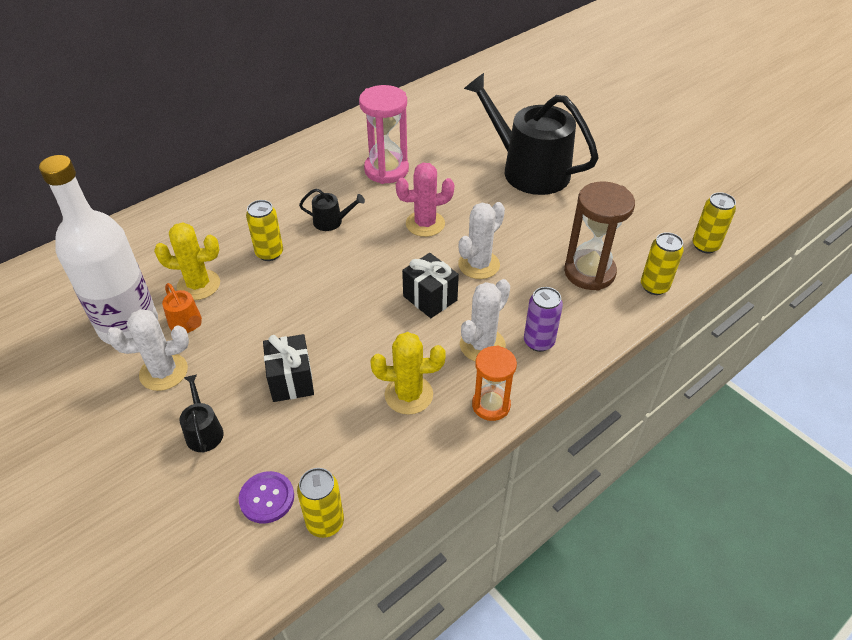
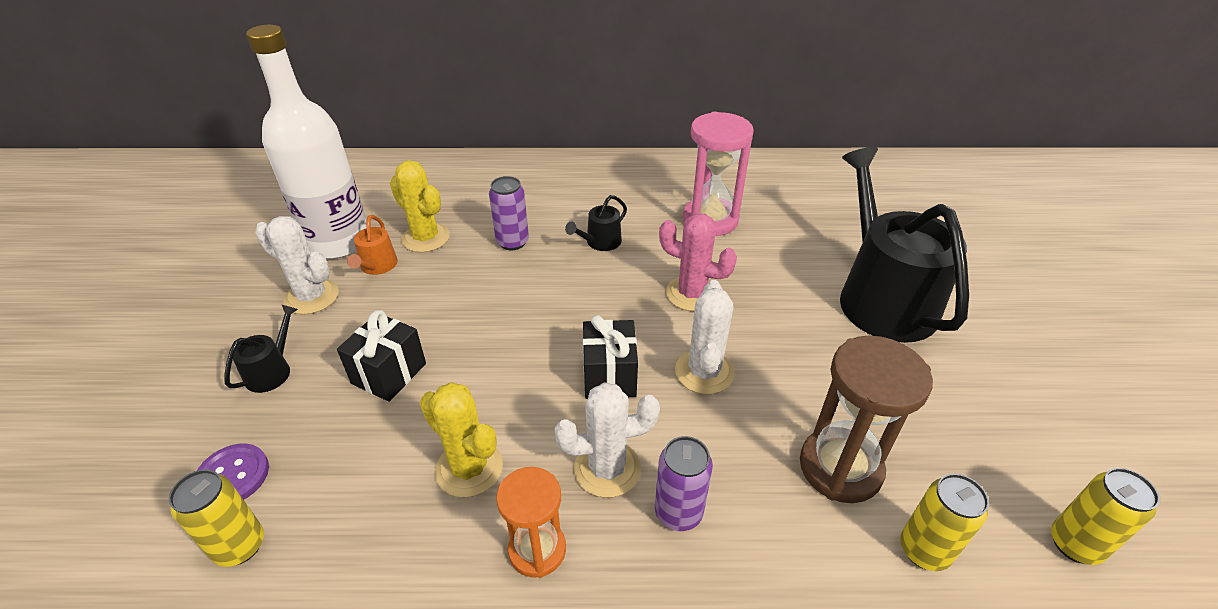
camera: 40 degrees right, 5 degrees down
yellow can [246,200,283,261] -> purple can [489,176,529,250]
black watering can [299,189,365,231] -> black watering can turned 90 degrees clockwise [565,195,627,251]
white cactus [458,202,505,279] -> white cactus turned 75 degrees counterclockwise [675,280,734,394]

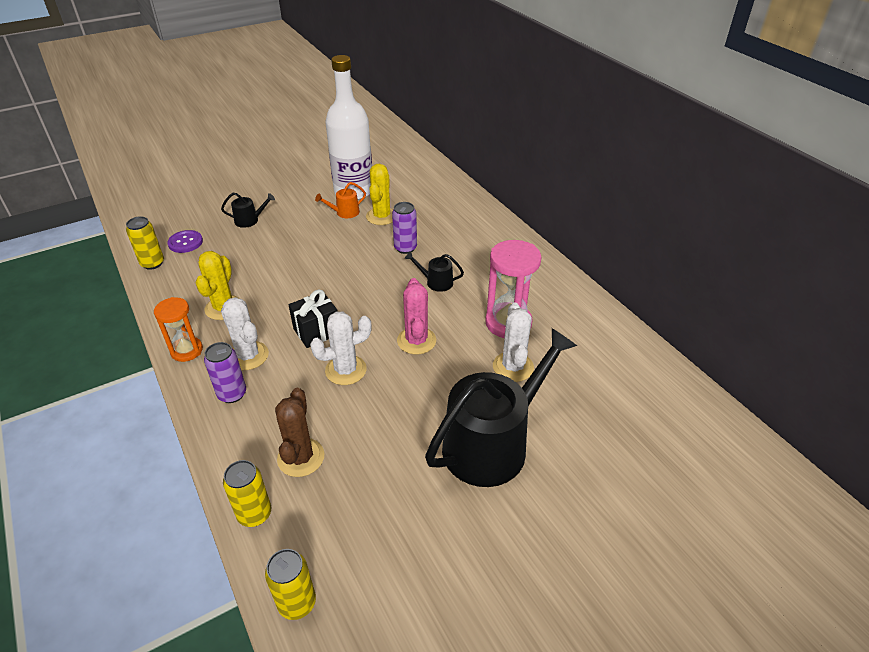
camera: 60 degrees right, 0 degrees up
white cactus [255,216,339,315] -> white cactus moved to [493,302,534,382]
black gift [337,310,426,402] -> none
brown hourglass [800,335,933,503] -> brown cactus [275,388,324,477]

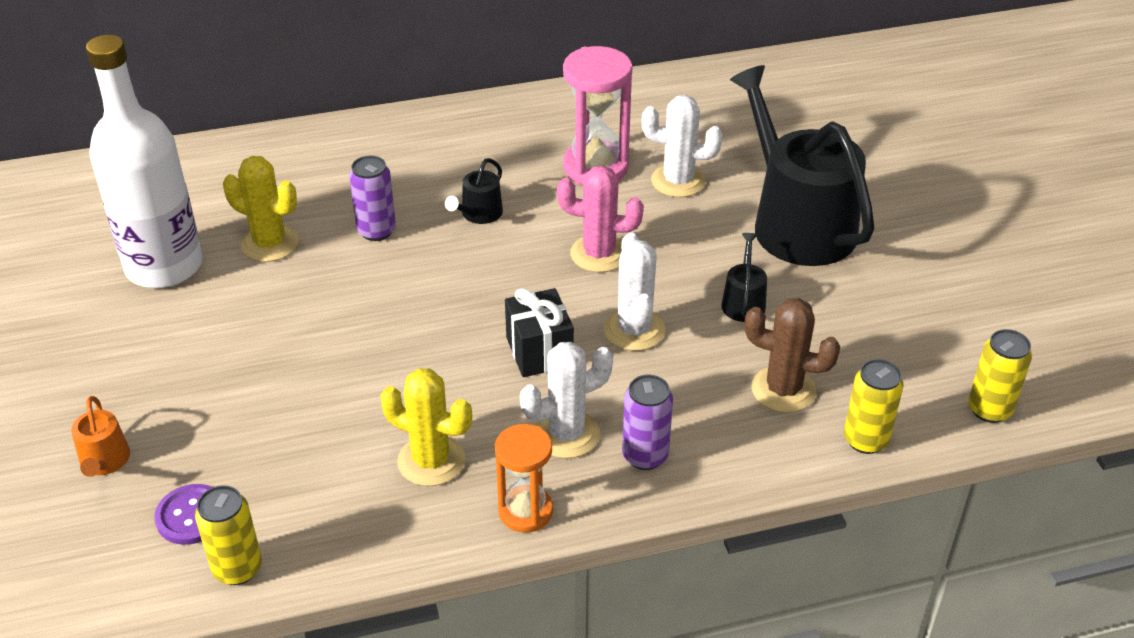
camera: 75 degrees left, 0 degrees up
black watering can [221,193,275,228] -> black watering can moved to [721,233,767,322]
orange watering can [315,182,366,218] -> orange watering can moved to [71,396,130,477]

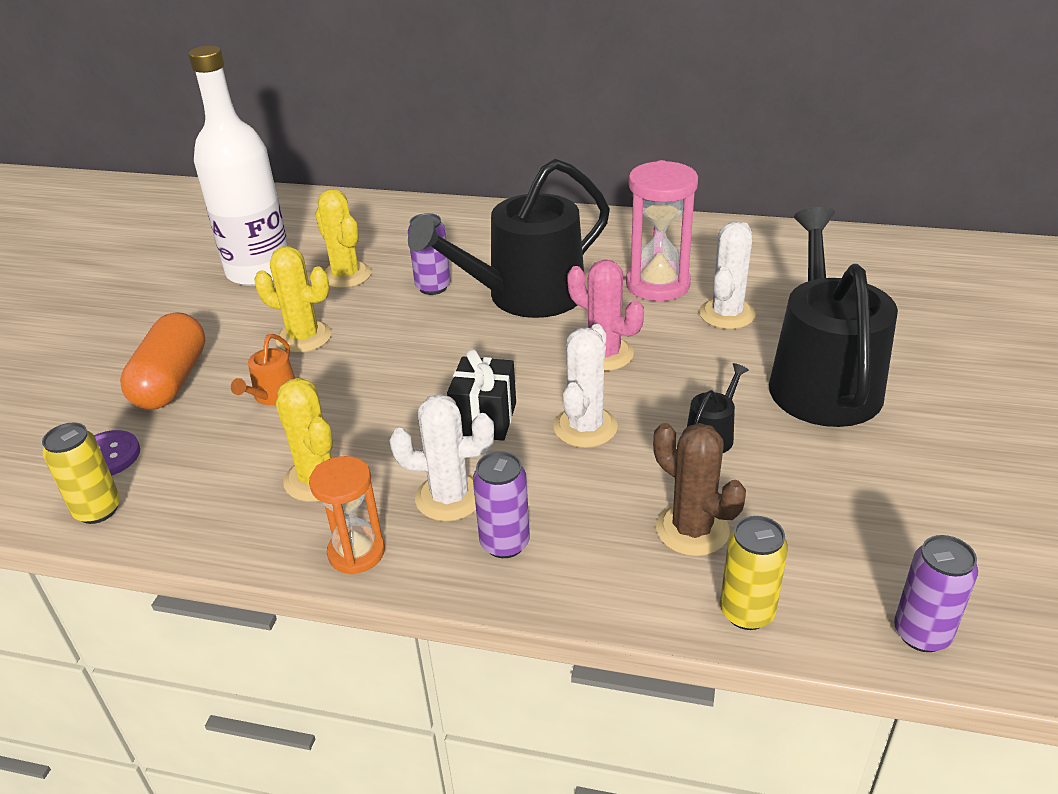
camera: 30 degrees right, 5 degrees down
orange watering can [71,396,130,477] -> orange watering can moved to [231,334,295,405]
black watering can [445,158,503,224] -> black watering can [408,159,610,318], size x2.46
white cactus [642,95,723,197] -> white cactus turned 75 degrees clockwise [699,222,756,329]
yellow can [968,329,1032,423] -> purple can [894,535,978,652]
none -> orange capsule [120,312,206,410]
none -> yellow cactus [254,246,332,353]

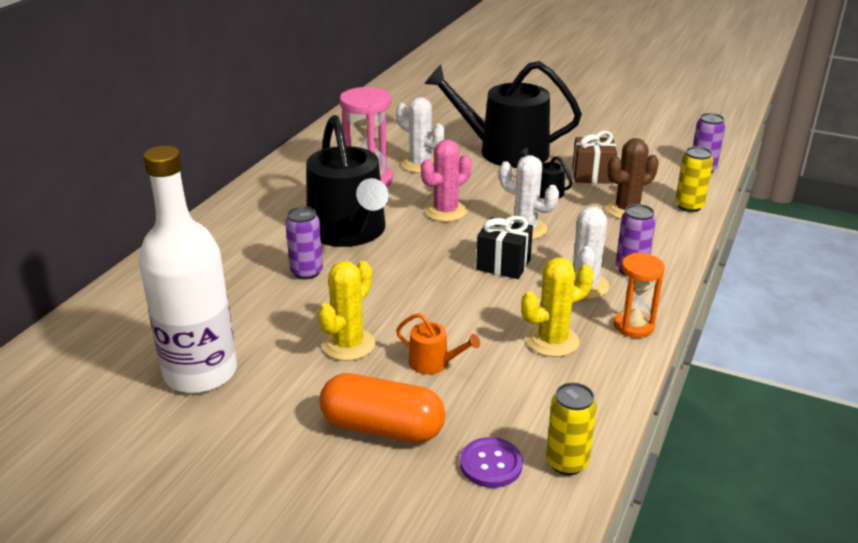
camera: 80 degrees left, 5 degrees down
yellow cactus [315,189,371,288] -> none
none -> brown gift [572,131,617,184]

